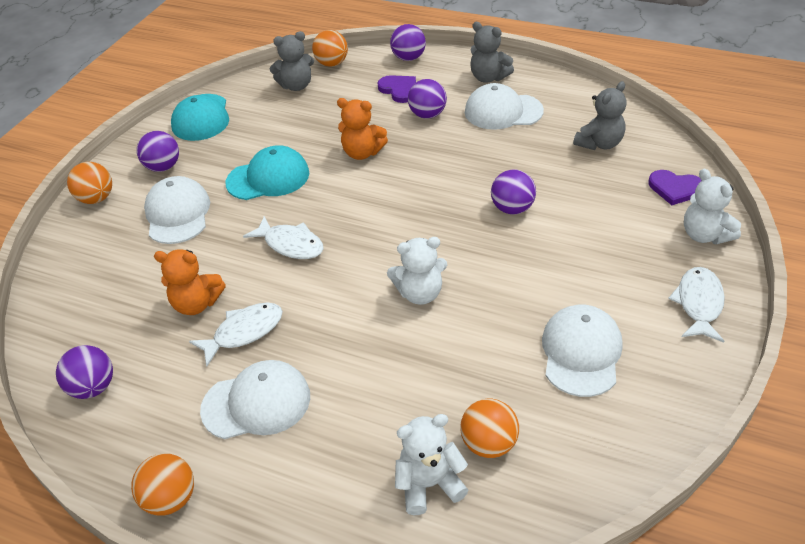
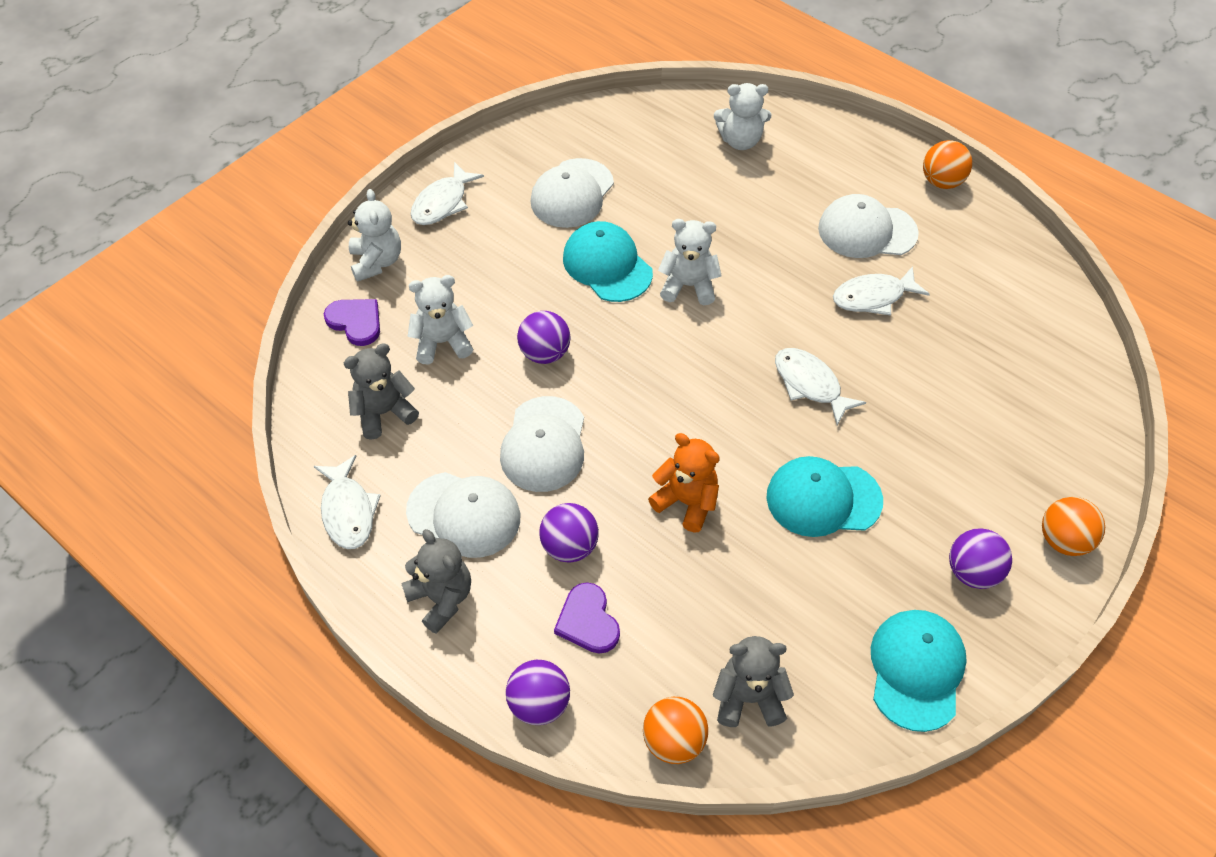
camera: 165 degrees left, 10 degrees up
purple ball [56,345,113,399] -> none
white cap [144,176,210,244] -> white cap moved to [500,396,584,492]
orange teddy bear [154,249,226,315] -> none
orange ball [460,399,519,458] -> none
none -> white fish [314,455,381,549]
none -> white teddy bear [408,275,473,364]
none -> turquoise cap [563,221,653,302]

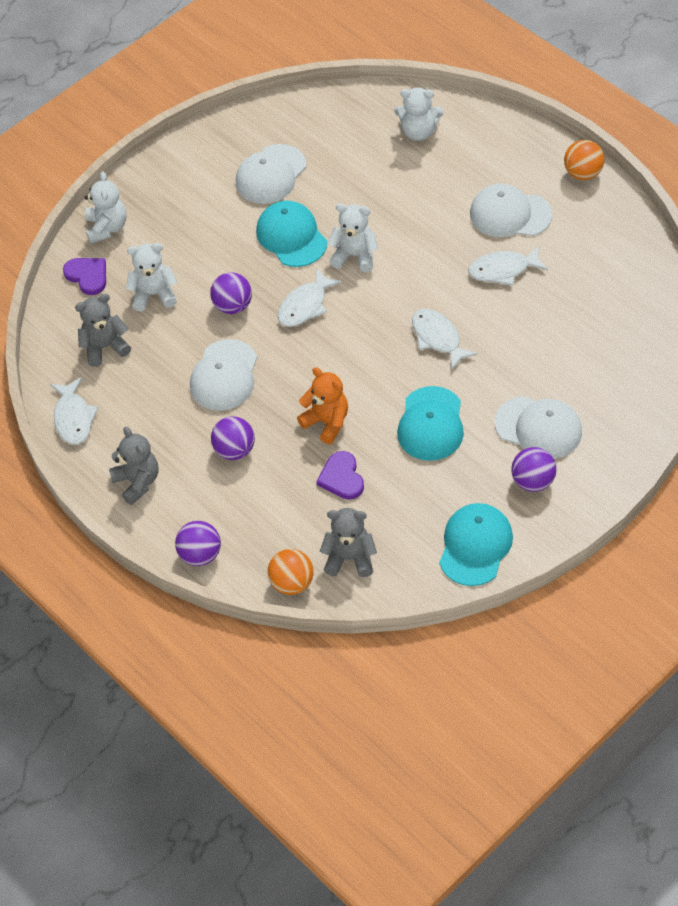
camera: 10 degrees right, 0 degrees up
white cap [406,472,520,558] -> white cap moved to [495,396,582,459]
white fish [411,162,484,225] -> white fish moved to [278,268,342,327]
purple heart [554,583,620,654] -> purple heart moved to [316,451,364,500]
turquoise cap [766,456,883,537] -> turquoise cap turned 90 degrees counterclockwise [397,386,464,461]
orange ball [1042,497,1105,556] -> none

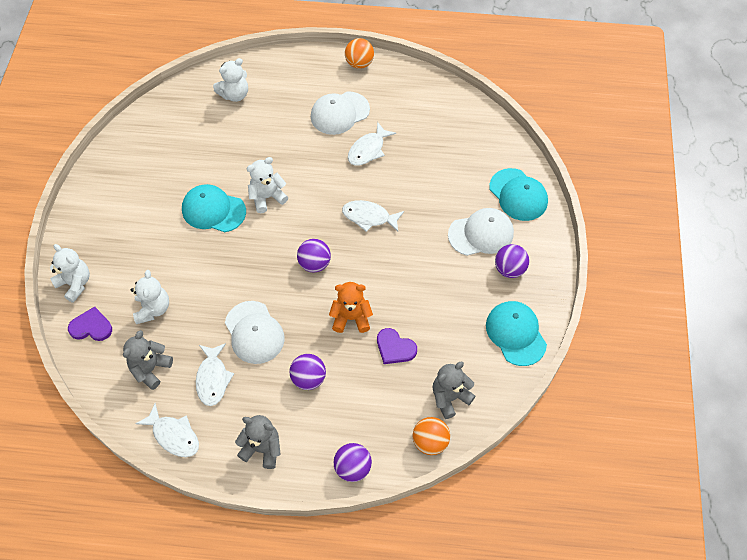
camera: 45 degrees left, 5 degrees up
white teddy bear [126,243,177,311] -> white teddy bear turned 135 degrees clockwise [131,270,169,324]
purple ball [210,272,252,314] -> purple ball moved to [297,239,331,272]
white cap [236,144,306,204] -> none
white fish [278,268,342,327] -> white fish moved to [196,343,234,406]
turquoise cap [397,386,464,461] -> turquoise cap moved to [489,168,548,221]

